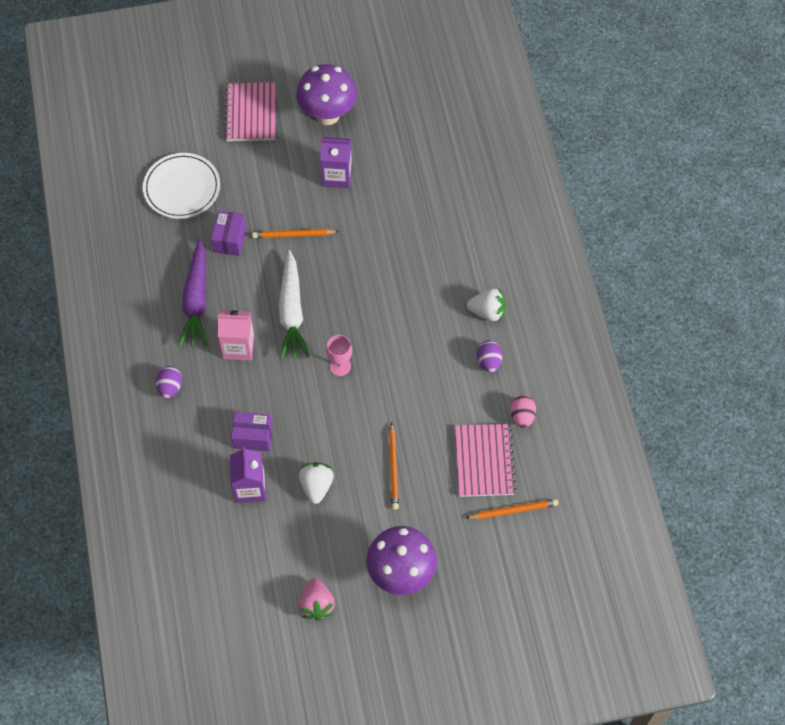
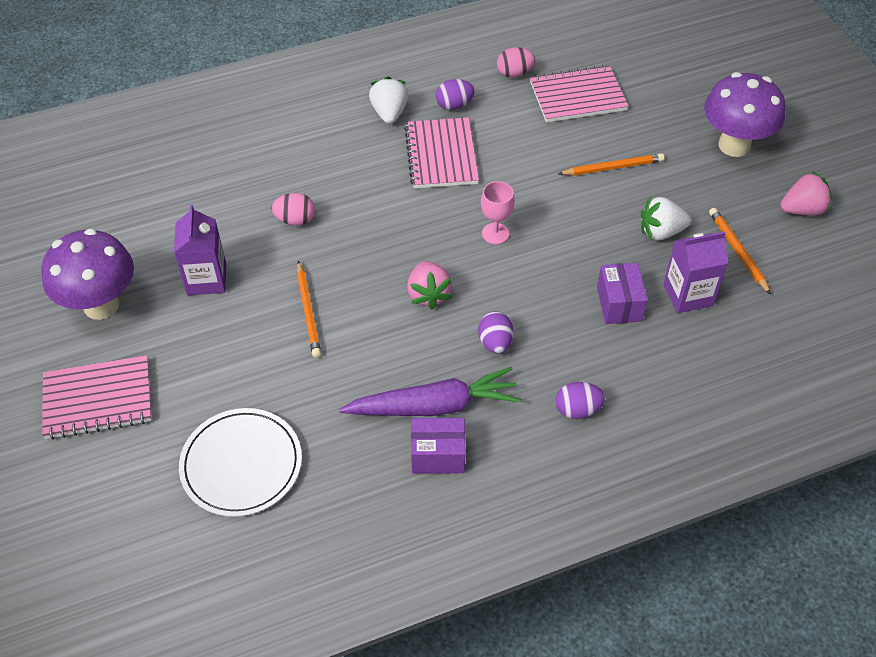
camera: 100 degrees left, 10 degrees down
purple box [211,211,247,256] -> purple box moved to [411,418,465,474]
pink carton [218,310,254,361] -> purple egg [478,311,514,354]
white carrot [279,250,309,360] -> pink strawberry [407,261,452,310]
orange pencil [466,499,558,519] -> orange pencil moved to [709,208,771,295]
none -> pink egg [271,193,315,226]
none -> pink notebook [404,117,479,188]

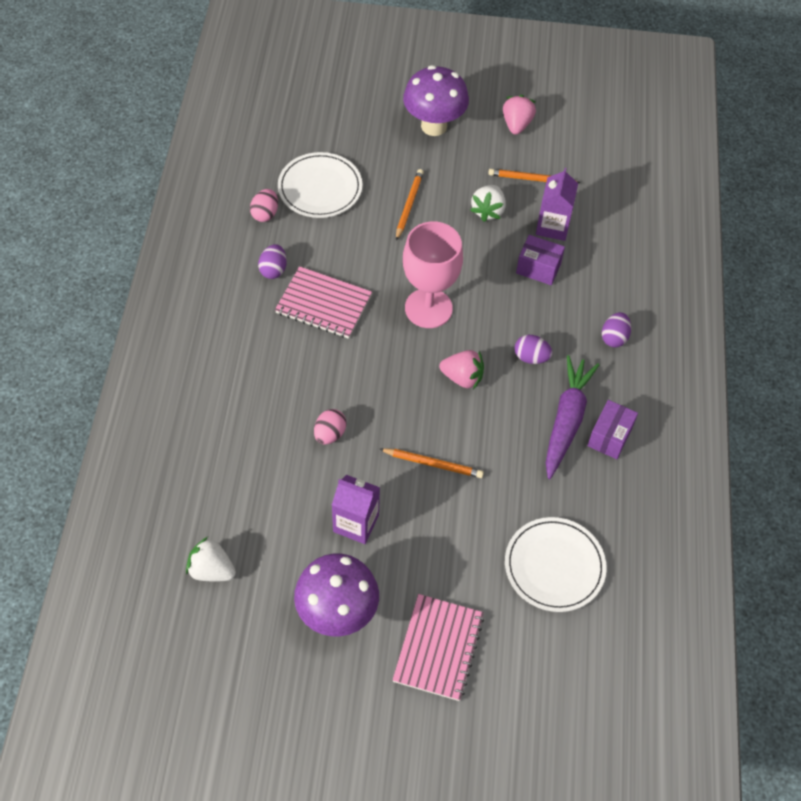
camera: 65 degrees left, 5 degrees up
white strawberry [369,77,408,124] -> white strawberry moved to [186,537,236,581]
pink goblet [481,181,515,244] -> pink goblet [403,221,463,328], size x2.03
pink notebook [530,65,629,122] -> white plate [278,152,362,218]

